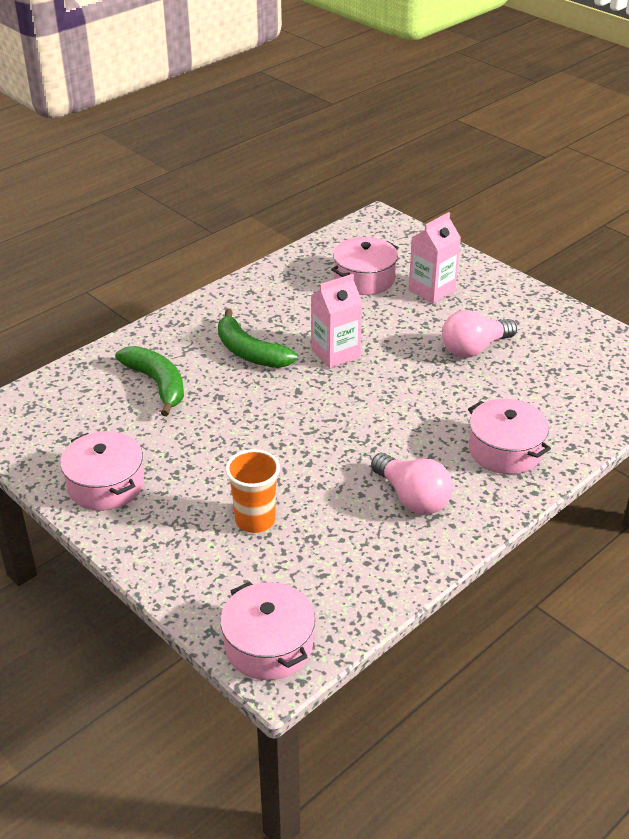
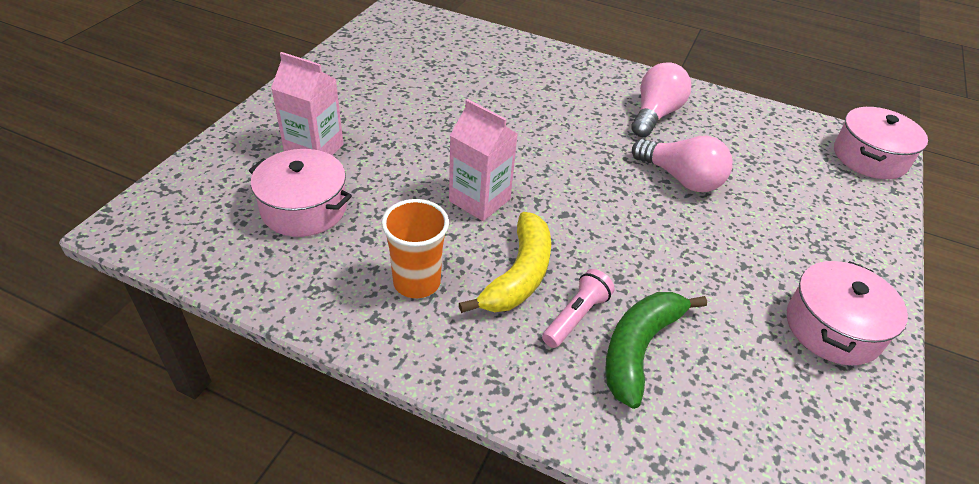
camera: 115 degrees left, 5 degrees up
green banana [218,309,298,368] -> yellow banana [459,212,551,313]
orange cup [226,449,280,533] -> orange cup moved to [381,199,449,298]
pink light bulb [442,310,517,358] -> pink light bulb moved to [632,136,733,192]
pink pot [468,399,551,474] -> none
none -> pink flashlight [542,269,615,348]

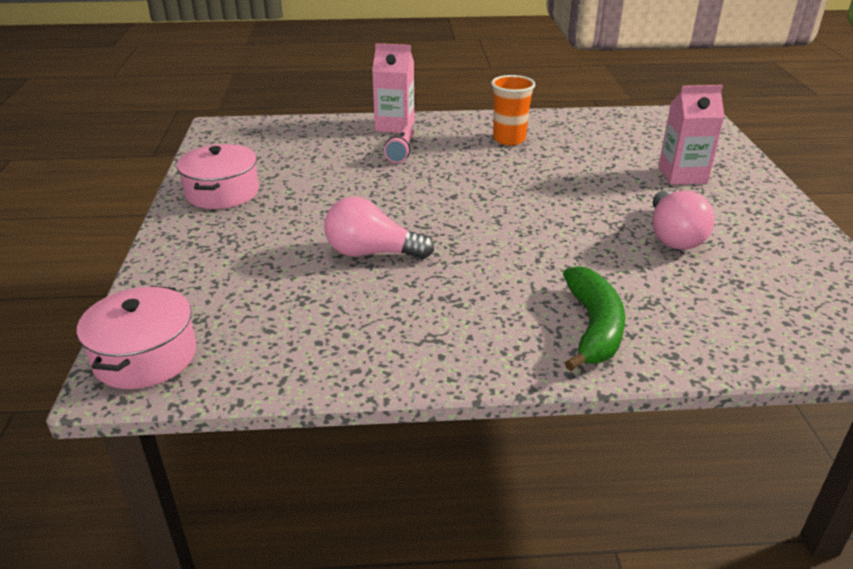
camera: 155 degrees right, 10 degrees down
pink pot [249,149,352,237] -> none
pink carton [449,99,518,221] -> pink carton moved to [372,43,414,133]
yellow banana [459,212,551,313] -> none
green banana [605,292,707,409] -> green banana moved to [563,266,626,371]
pink light bulb [631,62,691,137] -> pink light bulb moved to [653,190,715,250]

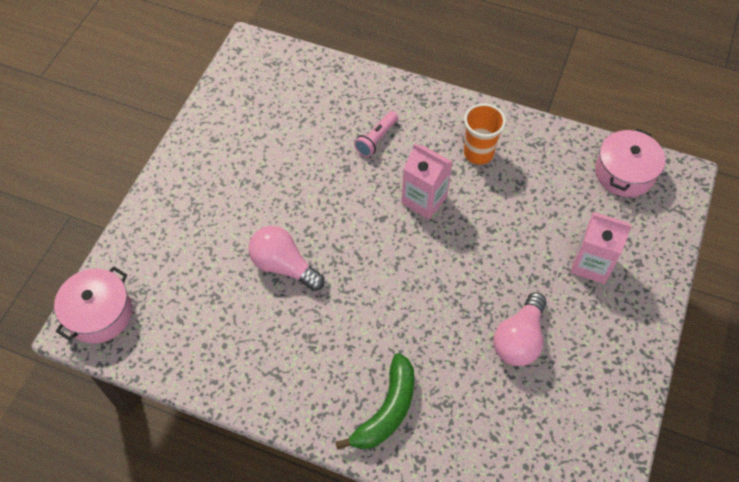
camera: 25 degrees right, 25 degrees up
pink pot [177,144,259,209] -> pink pot moved to [595,129,665,197]
pink carton [372,43,414,133] -> pink carton moved to [402,143,452,219]

